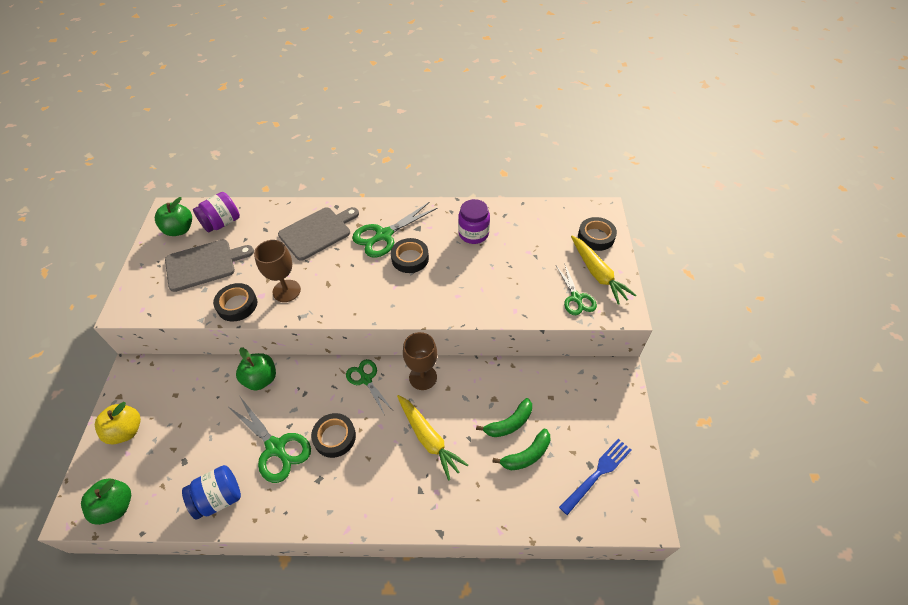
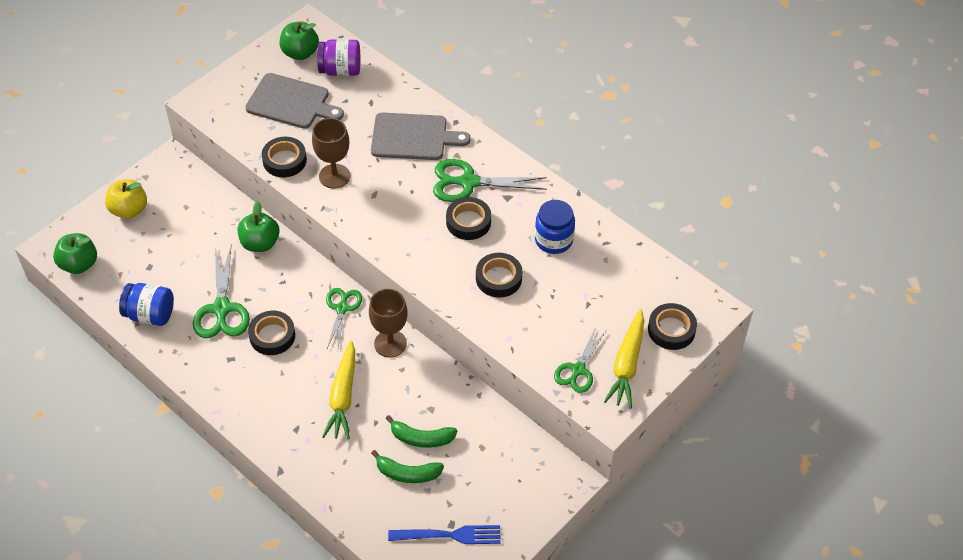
camera: 40 degrees right, 0 degrees up
purple jar [458,199,490,244] -> blue jar [535,200,575,254]
none -> black tape [476,253,523,298]

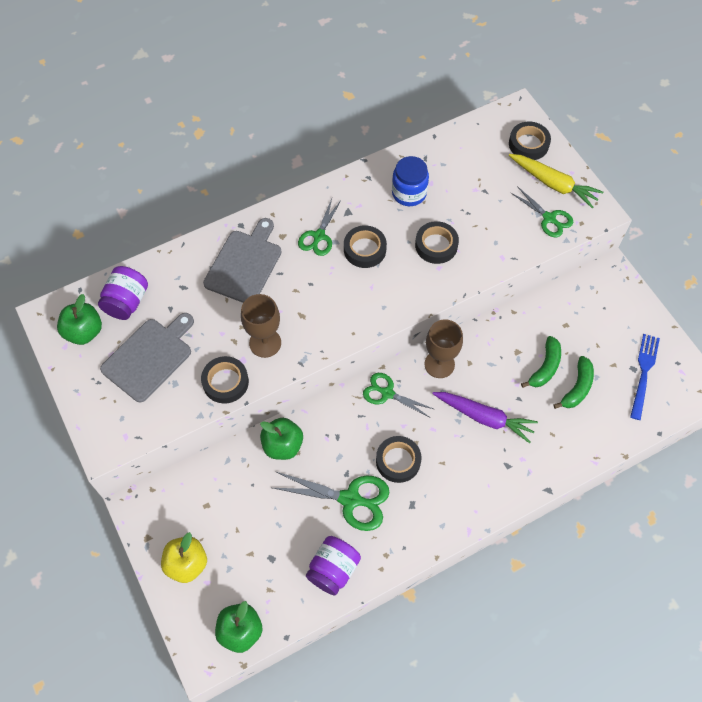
camera: 70 degrees left, 10 degrees up
blue jar [119,283,174,326] -> purple jar [306,536,361,596]
yellow carrot [322,340,355,440] -> purple carrot [432,392,538,444]
green scissors [433,159,547,202] -> green scissors [298,198,342,256], size x0.65

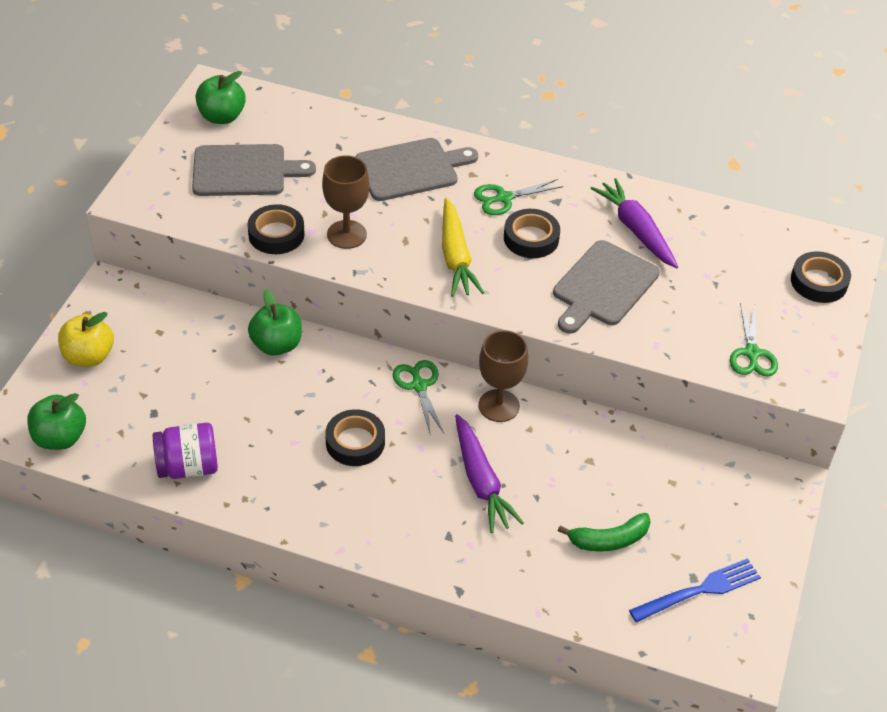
camera: 45 degrees right, 15 degrees down
purple jar [98,266,148,320] -> none
green scissors [273,471,390,531] -> none
blue jar [392,156,429,206] -> purple carrot [590,178,678,268]
black tape [415,221,459,264] -> grey cutting board [553,240,660,334]
yellow carrot [509,154,603,208] -> yellow carrot moved to [442,198,484,297]
green banana [521,336,561,388] -> none

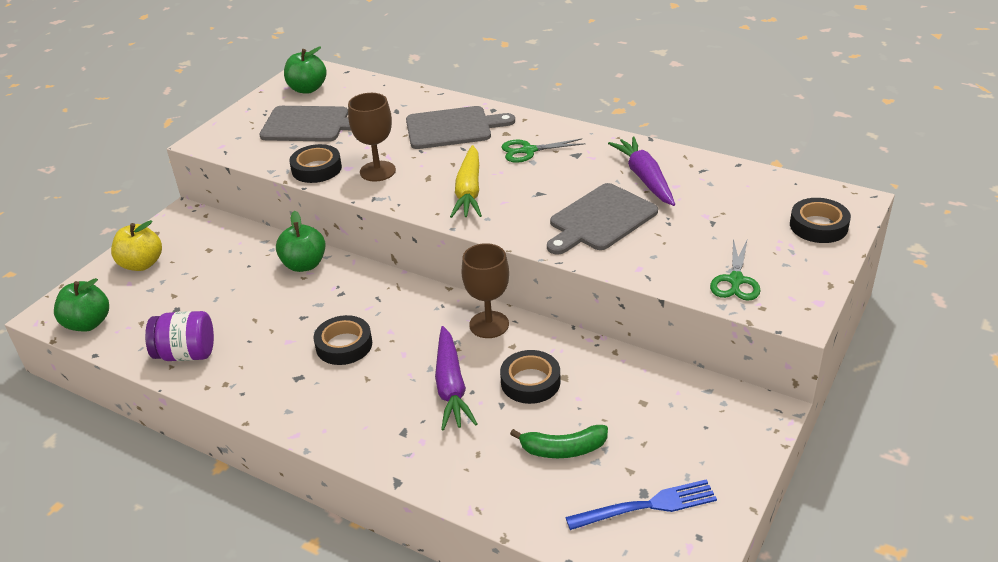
camera: 15 degrees right, 10 degrees down
green scissors [393,360,444,436] -> none
black tape [504,209,560,258] -> black tape moved to [500,350,560,404]

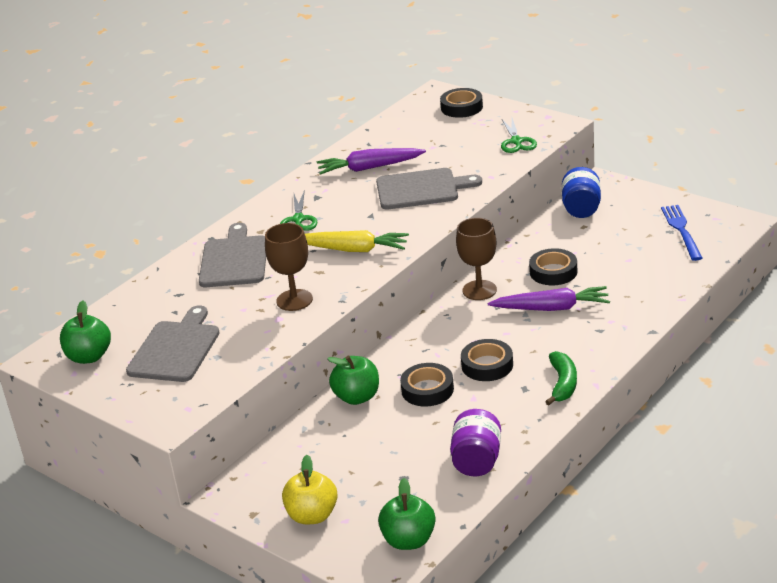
camera: 80 degrees left, 5 degrees down
black tape [289,144,342,183] -> black tape moved to [400,363,454,406]
green banana [510,425,608,458] -> green banana moved to [545,351,577,405]
grey cutting board [547,183,658,255] -> grey cutting board turned 60 degrees counterclockwise [376,168,482,209]
green scissors [710,239,761,301] -> green scissors turned 60 degrees clockwise [501,118,537,153]
none -> blue jar [562,167,601,218]

